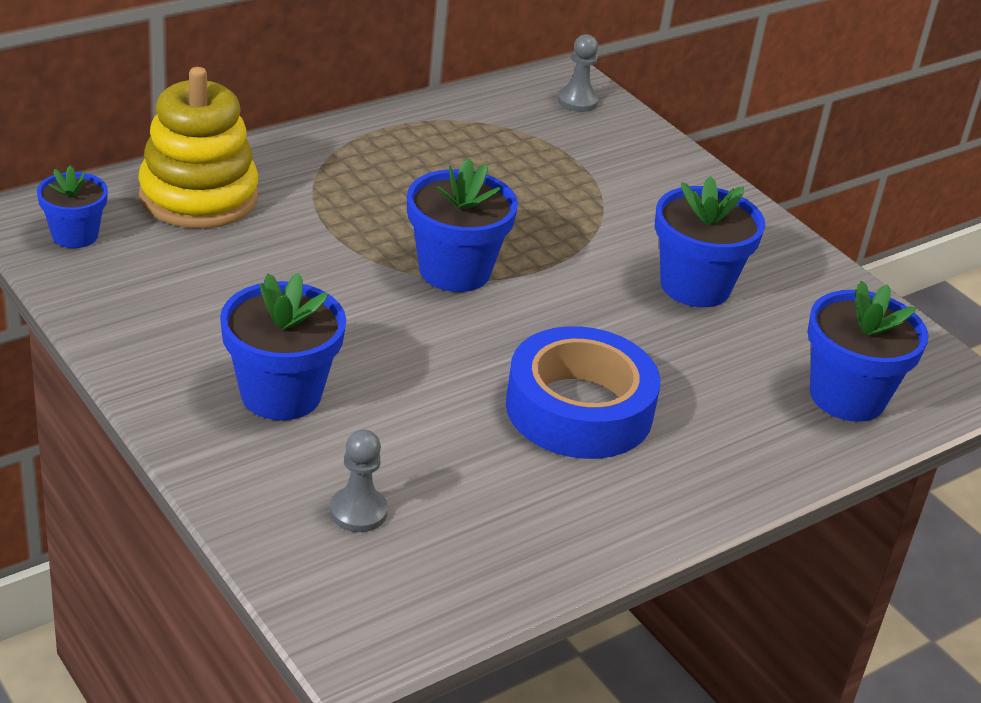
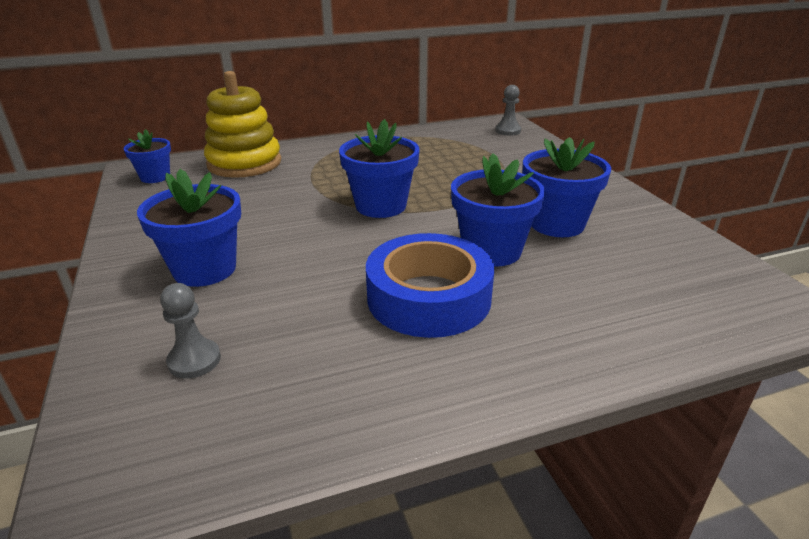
camera: 20 degrees right, 5 degrees down
blue flower pot [807,281,928,422] -> blue flower pot moved to [451,153,545,267]

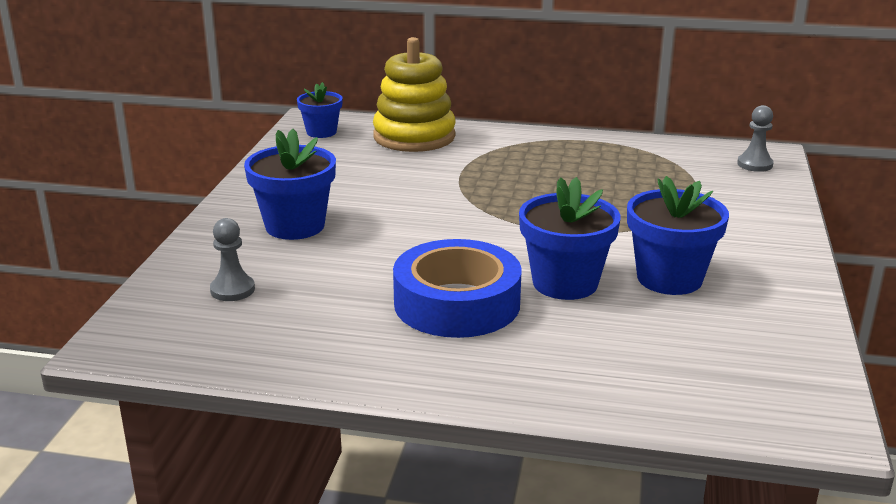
camera: 30 degrees right, 5 degrees down
blue flower pot [339,119,420,218] -> none

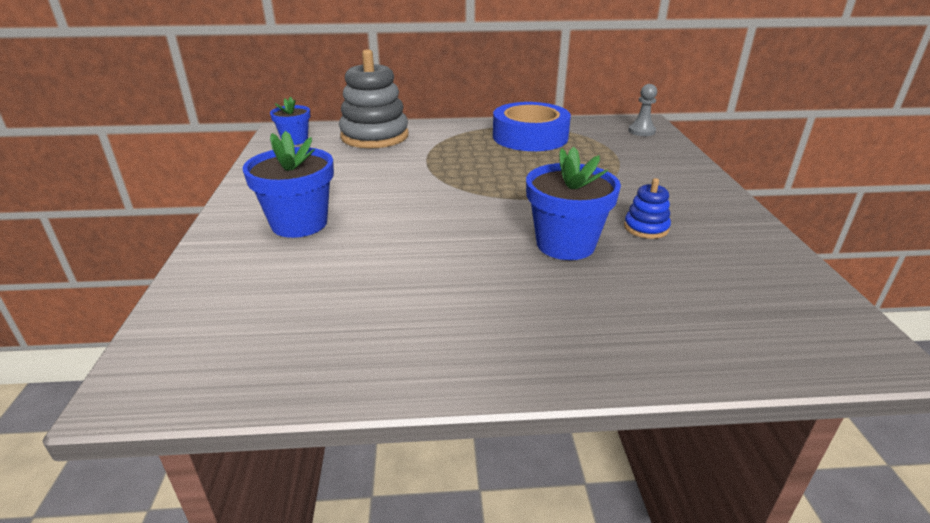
camera: 15 degrees left, 5 degrees up
grey pawn [210,218,255,301] -> none
yellow stacking toy [373,37,456,152] -> grey stacking toy [339,49,408,148]
blue tape [393,239,522,338] -> blue tape moved to [493,102,571,151]
blue flower pot [627,176,729,295] -> blue stacking toy [624,178,671,239]

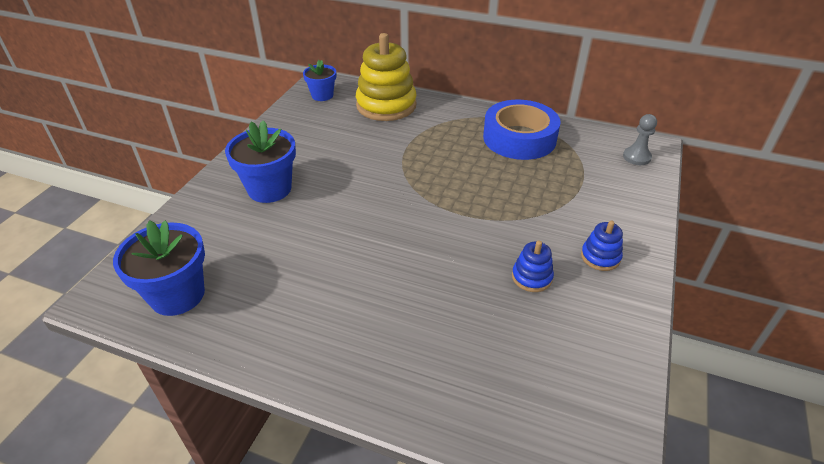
camera: 25 degrees right, 10 degrees up
grey stacking toy [339,49,408,148] -> yellow stacking toy [356,33,417,121]
blue flower pot [526,147,621,260] -> blue flower pot moved to [113,220,205,316]
none -> blue stacking toy [581,220,623,271]

